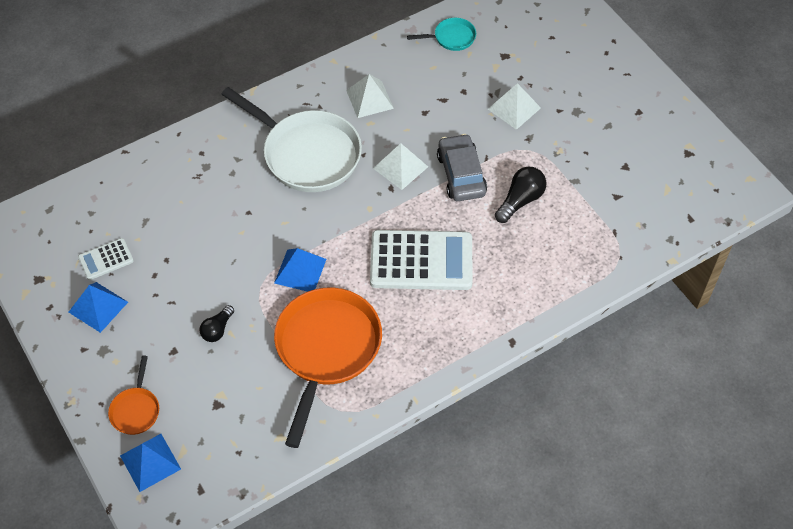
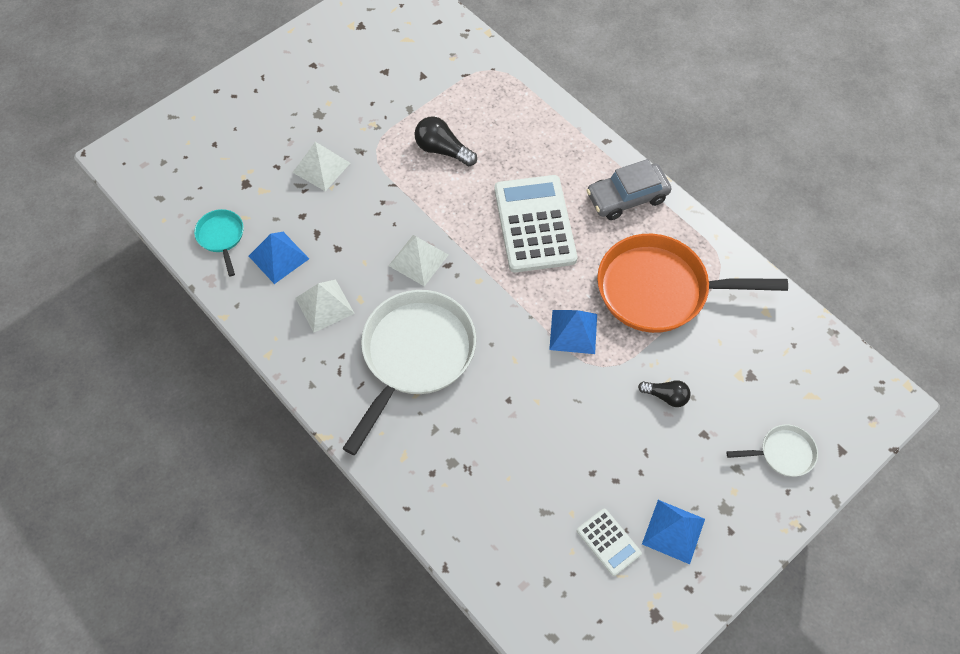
camera: 100 degrees left, 5 degrees up
orange pan [108,356,159,435] -> white pan [726,425,818,476]
blue pyramid [120,434,181,492] -> blue pyramid moved to [249,232,309,284]
grey car [437,134,487,201] -> grey car moved to [586,159,671,220]

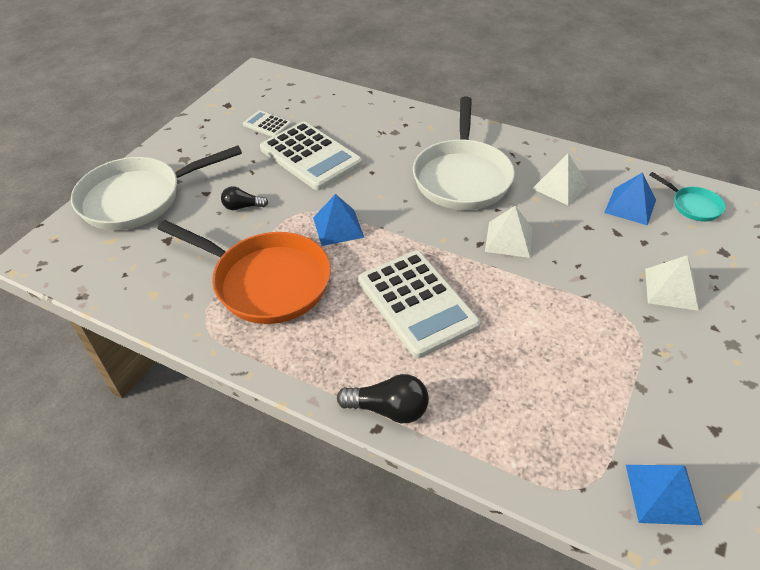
camera: 160 degrees right, 15 degrees down
black light bulb [414,116,477,166] -> black light bulb moved to [337,374,429,423]
grey car [586,159,671,220] -> none
orange pan [597,234,788,333] -> orange pan turned 45 degrees clockwise [158,220,331,324]
blue pyramid [642,500,705,564] -> blue pyramid moved to [626,465,703,525]
white pan [726,425,818,476] -> white pan [71,146,242,230], size x2.19
none -> white calculator [260,122,362,190]

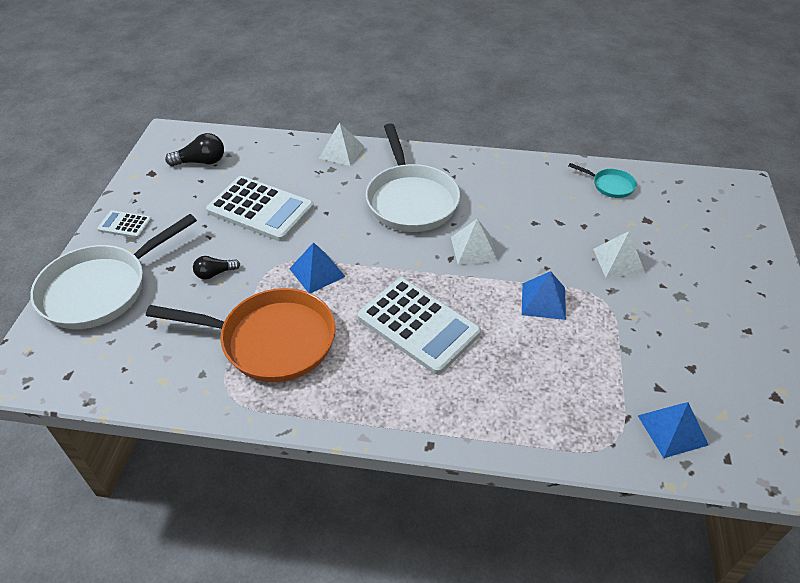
camera: 20 degrees left, 0 degrees up
white calculator [243,110,292,137] -> white calculator moved to [97,210,152,238]
black light bulb [337,374,429,423] -> black light bulb moved to [165,133,224,166]
white pyramid [532,153,588,205] -> white pyramid moved to [319,122,364,166]
blue pyramid [604,172,656,225] -> blue pyramid moved to [522,271,566,320]

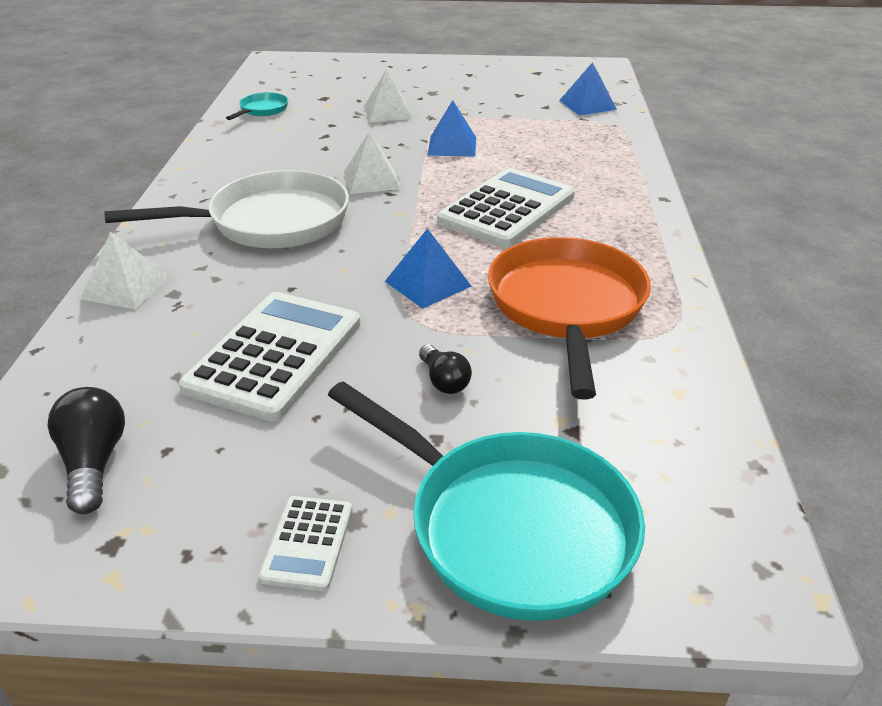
camera: 95 degrees left, 10 degrees down
white pan [30,214,197,329] -> turquoise pan [328,381,645,621]

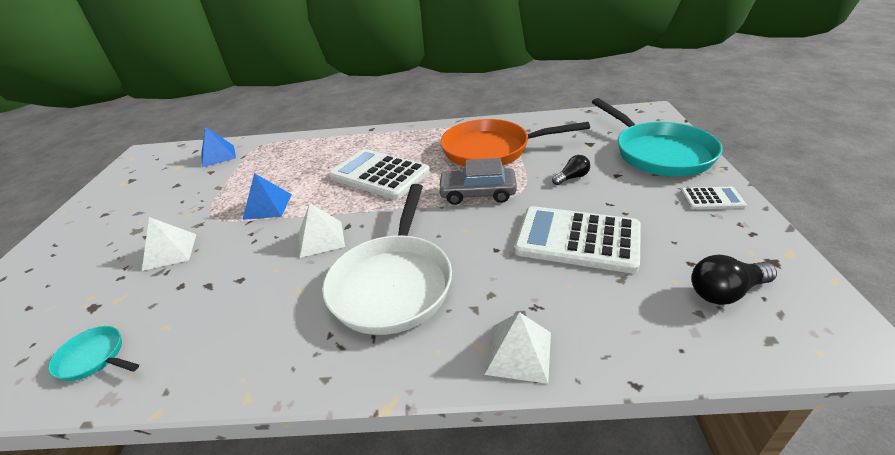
camera: 90 degrees left, 0 degrees up
white pan [105,170,349,248] -> white pan turned 150 degrees counterclockwise [322,184,452,335]
turquoise pan [328,381,645,621] -> turquoise pan turned 120 degrees clockwise [592,98,723,177]
blue pyramid [385,228,472,309] -> grey car [437,158,517,205]

